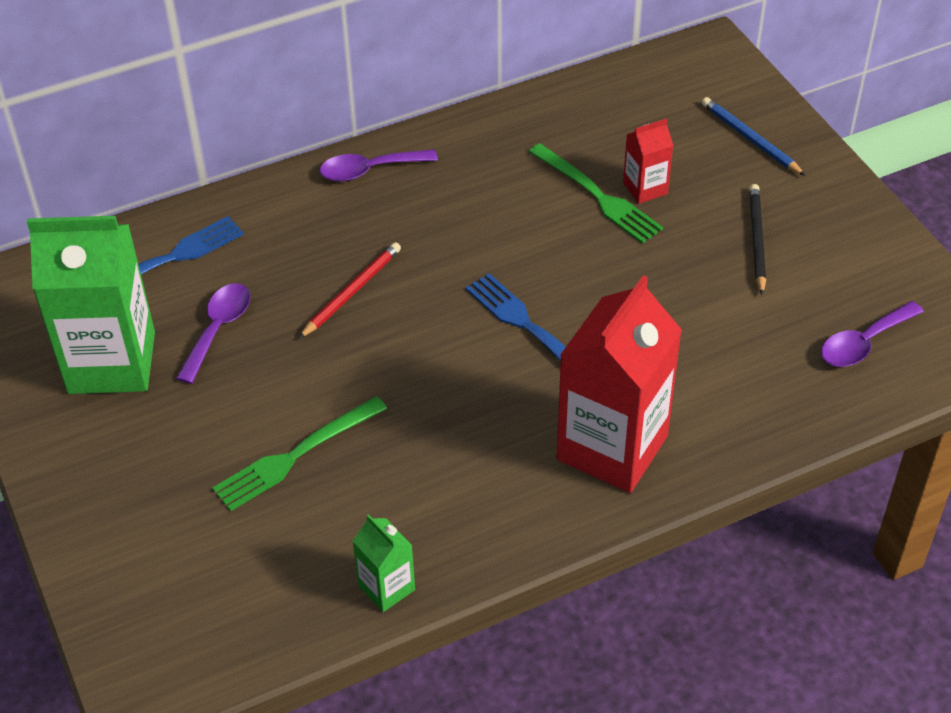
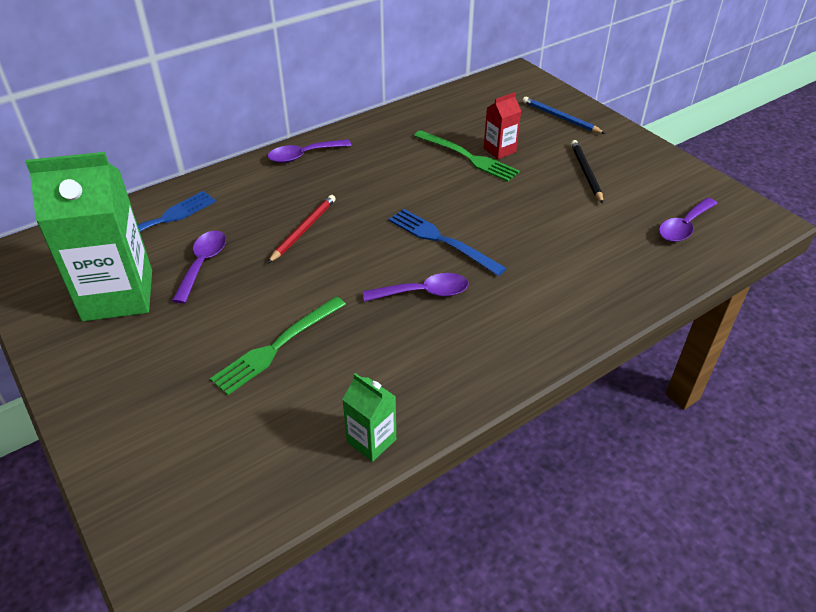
camera: 10 degrees left, 5 degrees down
red carton [557,275,682,493] -> none
none -> purple spoon [363,273,468,302]

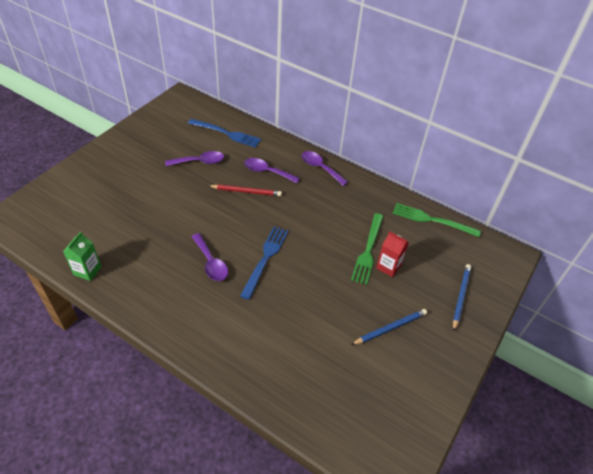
camera: 65 degrees right, 5 degrees up
green carton [25,152,152,321] -> none
green fork [210,297,346,395] -> green fork moved to [393,203,481,237]
black pencil [571,140,603,204] -> blue pencil [351,309,427,345]
purple spoon [659,198,717,242] -> purple spoon moved to [244,158,300,183]

